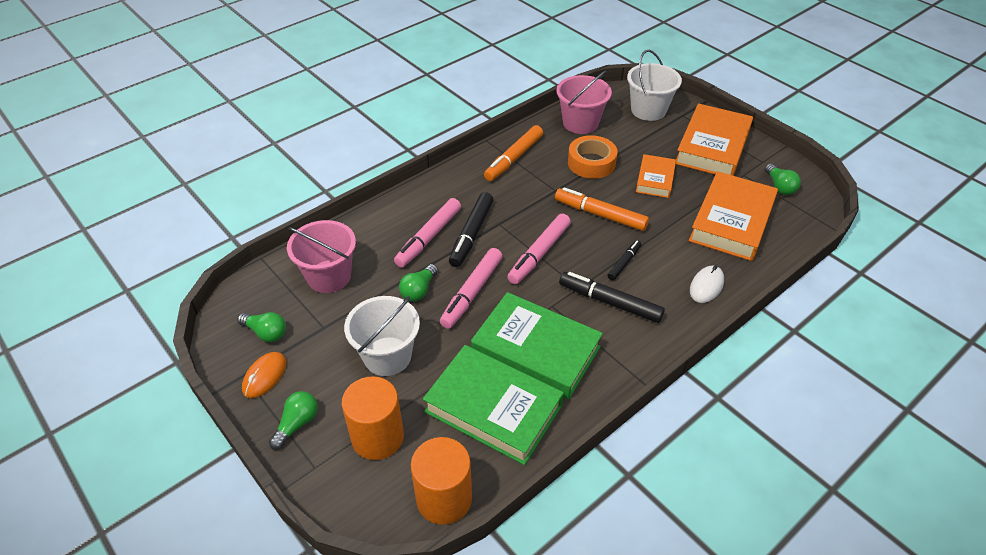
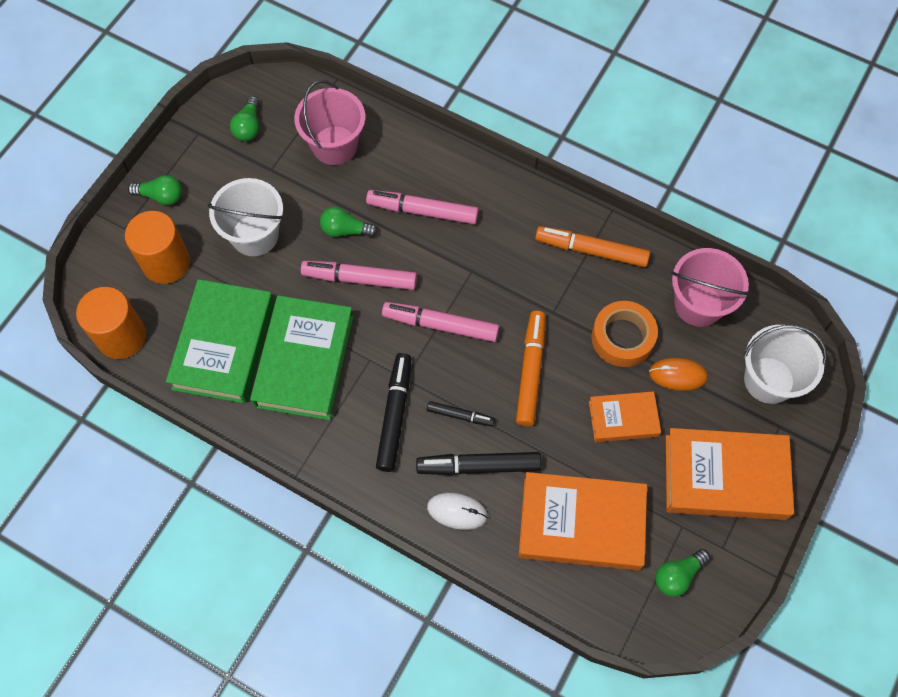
camera: 70 degrees right, 20 degrees up
orange mouse [242,352,286,398] -> orange mouse moved to [649,358,708,391]
black marker [449,192,493,267] -> black marker moved to [416,452,542,475]

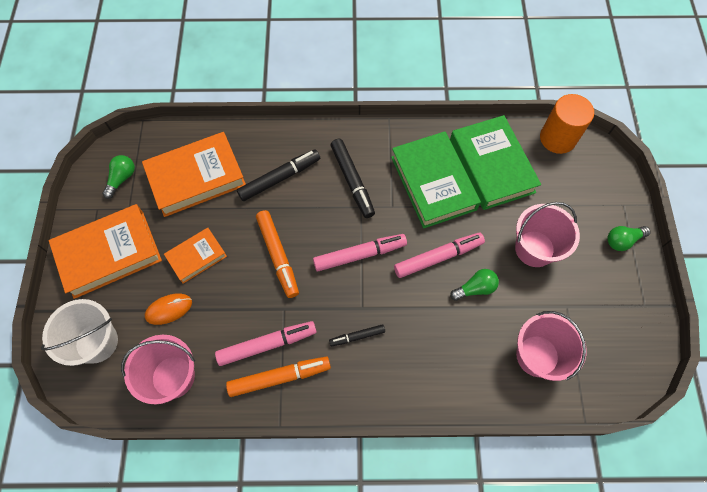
camera: 150 degrees right, 0 degrees up
orange cylinder [125,211,190,284] -> none
white bucket [207,178,283,256] -> pink bucket [515,202,580,267]
green light bulb [230,96,260,141] -> none
pink marker [366,190,479,224] -> pink marker moved to [215,321,317,366]
black marker [427,401,495,426] -> black marker moved to [329,324,385,346]
white mouse [427,493,488,530] -> none
orange tape [591,301,658,367] -> none

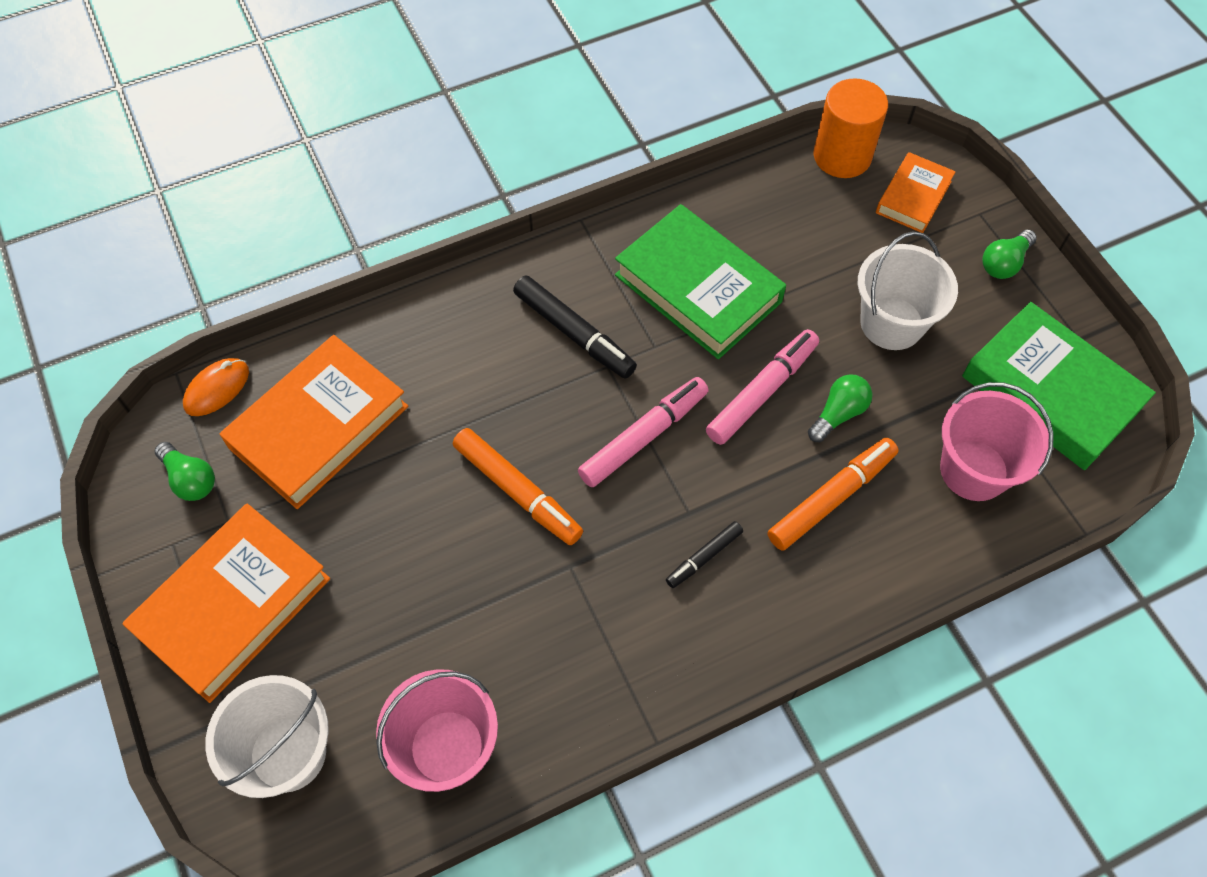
camera: 25 degrees left, 5 degrees down
green light bulb [102,155,135,199] -> green light bulb turned 135 degrees clockwise [155,442,215,501]
orange mouse [145,293,192,325] -> orange mouse moved to [183,358,249,416]
orange book [164,228,227,284] -> orange book moved to [876,152,956,233]
pink marker [215,321,317,366] -> none
orange marker [226,356,331,397] -> orange marker moved to [767,438,899,551]
black marker [237,149,320,201] -> none
green book [450,115,541,210] -> green book moved to [962,302,1156,470]
pink bucket [515,202,580,267] -> white bucket [858,231,958,350]

